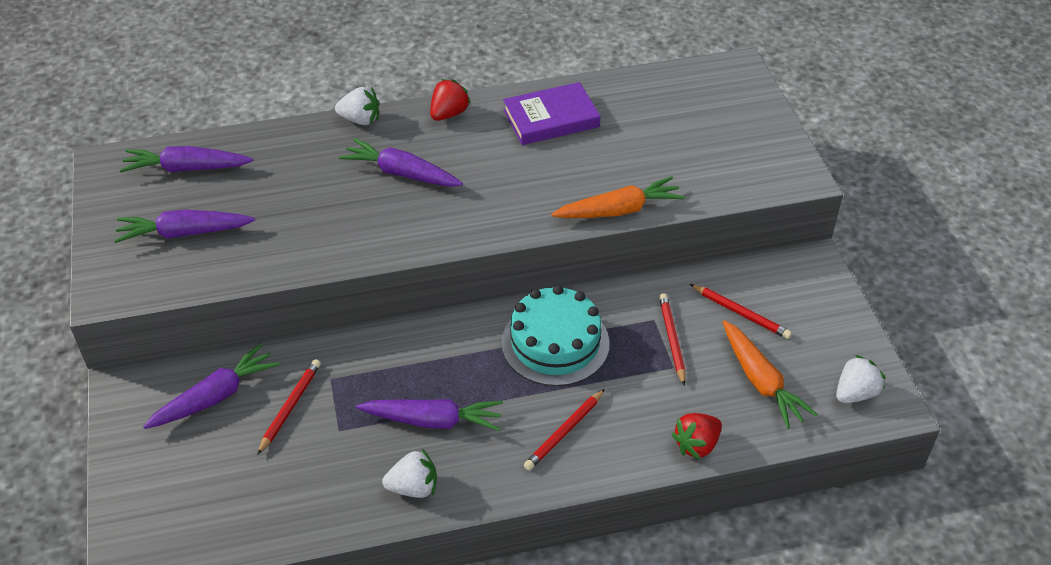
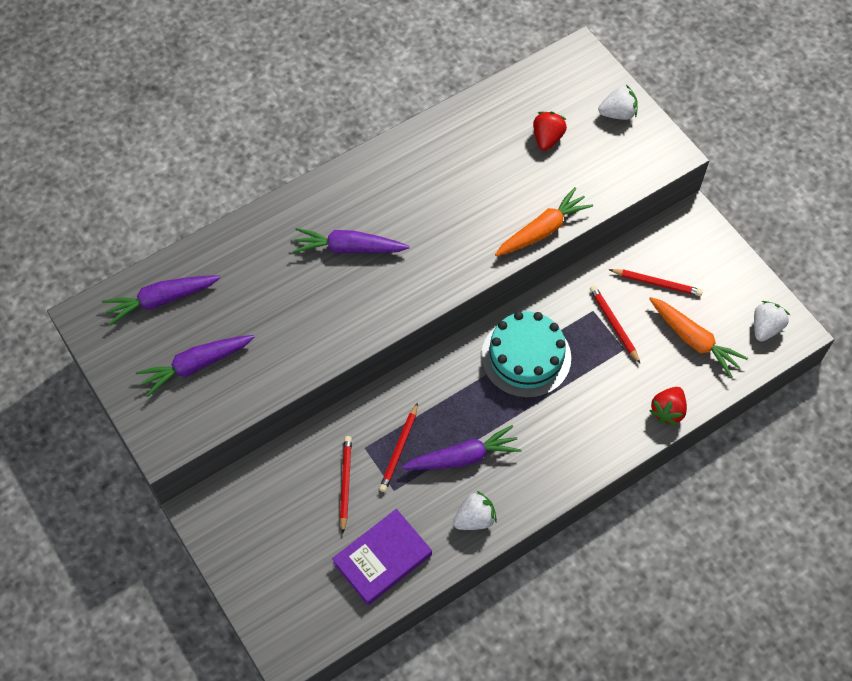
camera: 20 degrees left, 15 degrees up
purple carrot [143,343,280,429] -> none
white strawberry [335,87,379,125] -> white strawberry moved to [598,85,638,120]
red strawberry [430,79,471,121] -> red strawberry moved to [533,112,567,151]
purple book [503,82,600,145] -> purple book moved to [332,509,432,605]
red pencil [524,389,605,471] -> red pencil moved to [379,402,418,492]

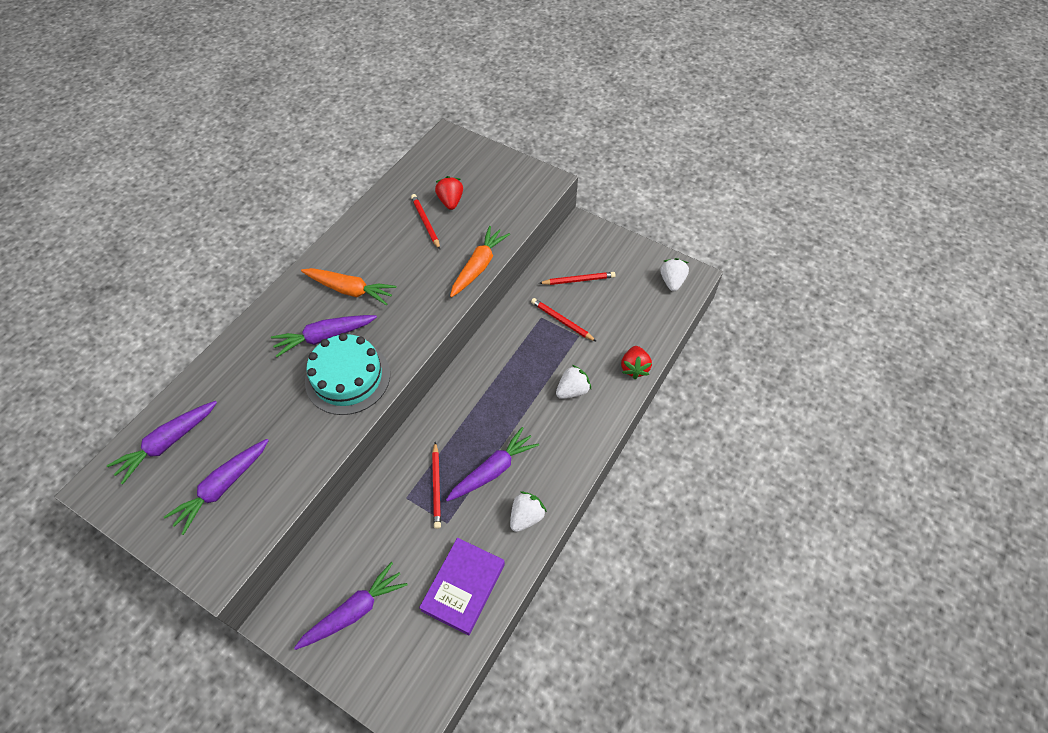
camera: 25 degrees left, 5 degrees down
red pencil [340,436,352,533] -> red pencil moved to [411,194,440,250]
turquoise cake [481,311,571,398] -> turquoise cake moved to [305,333,390,415]
white strawberry [598,85,638,120] -> white strawberry moved to [556,365,591,399]
orange carrot [649,297,748,377] -> orange carrot moved to [301,268,397,306]
none -> purple carrot [294,562,408,650]

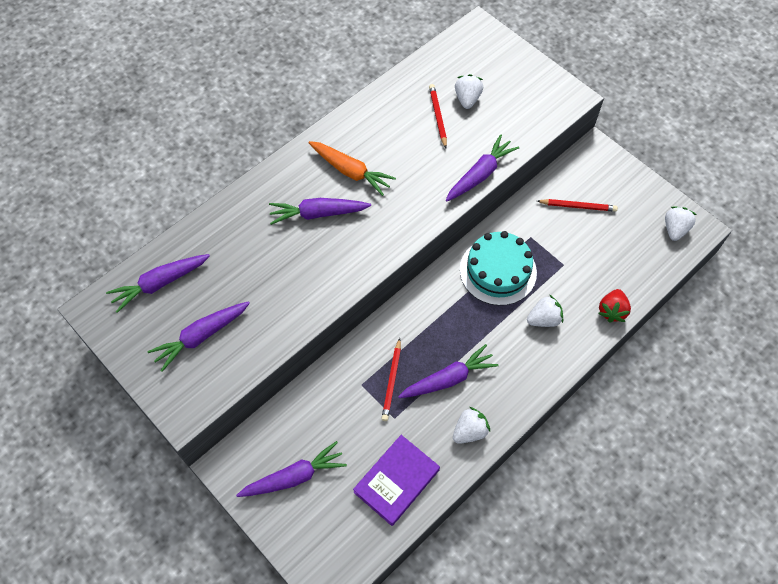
camera: 15 degrees right, 5 degrees up
turquoise cake [305,333,390,415] -> turquoise cake moved to [460,231,537,306]
red strawberry [435,176,463,210] -> white strawberry [455,74,483,109]
orange carrot [450,226,510,297] -> purple carrot [446,134,519,201]
red pencil [531,298,597,342] -> none

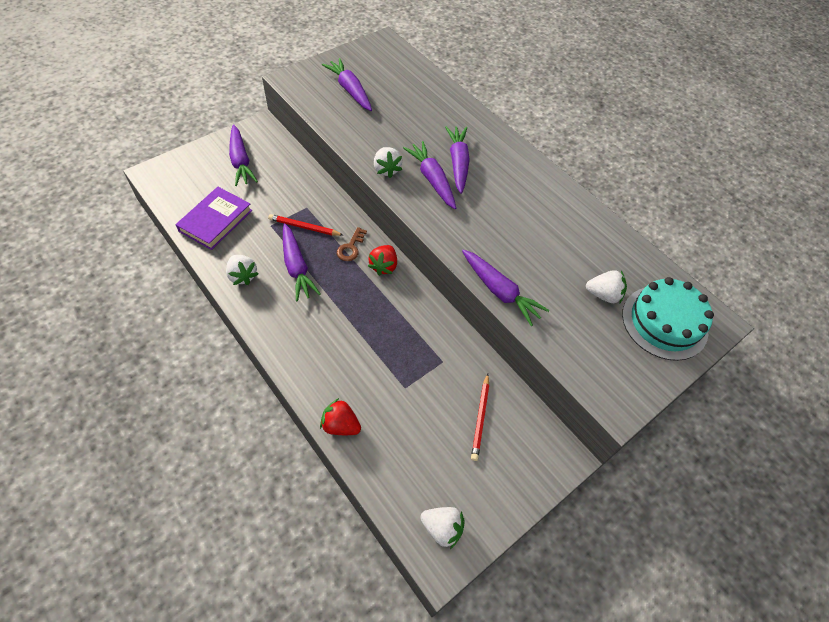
camera: 90 degrees right, 5 degrees down
purple carrot [106,254,210,313] -> purple carrot moved to [403,141,456,209]
orange carrot [309,141,396,196] -> none
purple book [353,435,440,526] -> purple book turned 75 degrees clockwise [176,187,252,250]
red pencil [429,84,447,148] -> none
turquoise cake [460,231,537,306] -> turquoise cake moved to [622,277,714,361]
white strawberry [527,294,563,327] -> white strawberry moved to [374,147,402,178]
none -> brown key [337,227,367,261]
none -> red strawberry [368,245,397,276]

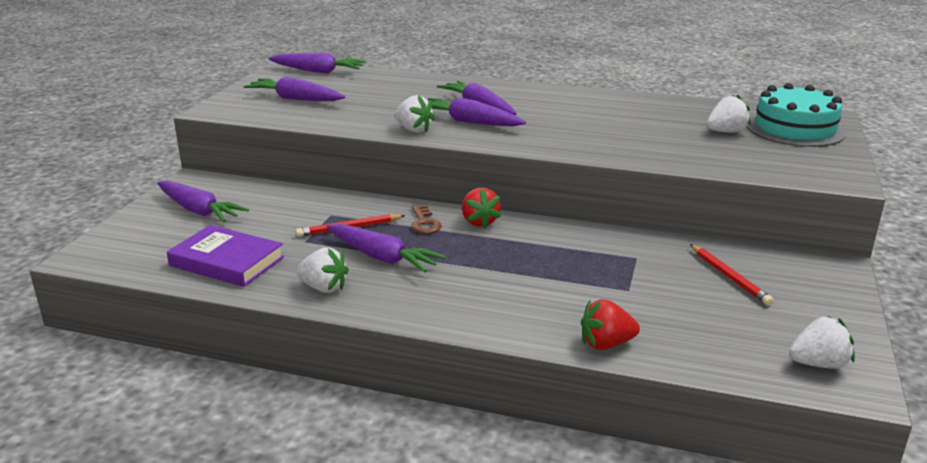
camera: 30 degrees left, 30 degrees down
purple book [176,187,252,250] -> purple book turned 60 degrees counterclockwise [167,225,284,287]
purple carrot [462,250,549,326] -> purple carrot moved to [268,53,366,73]

